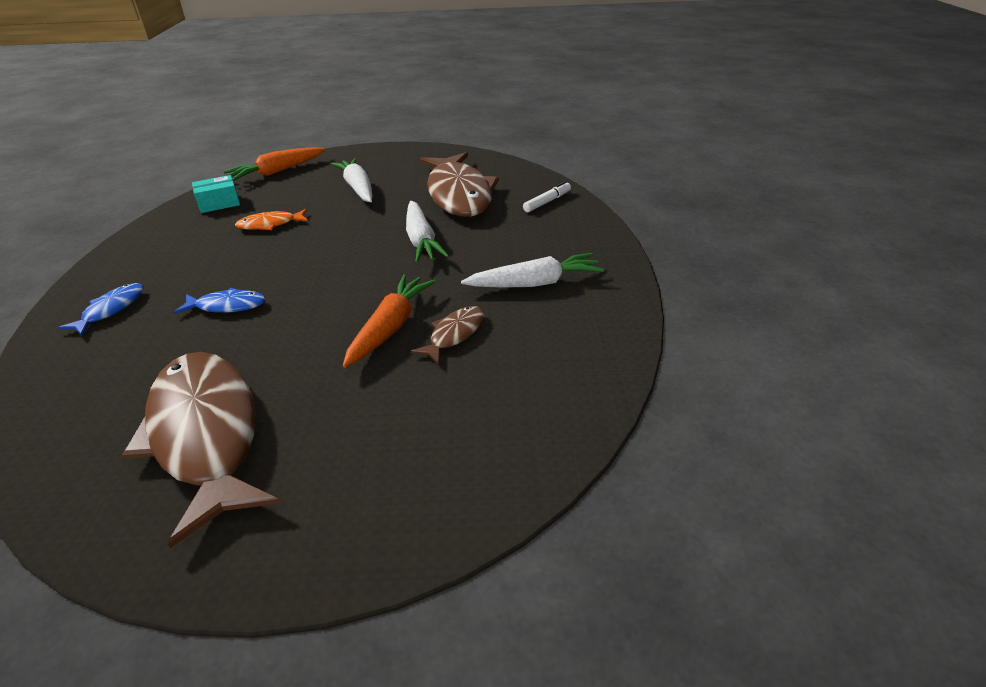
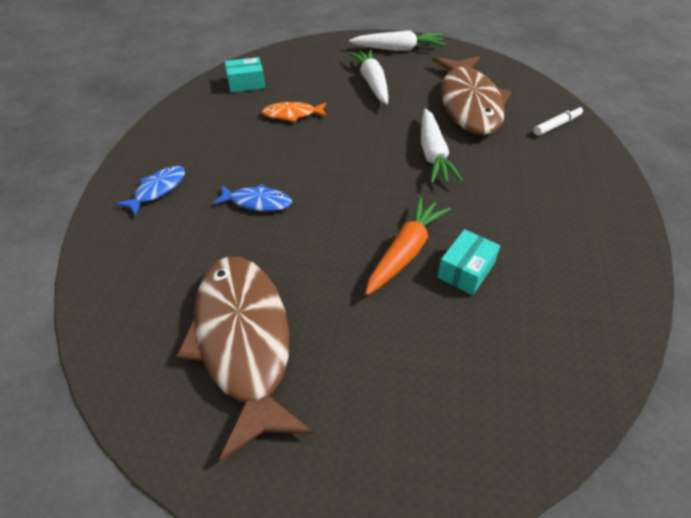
camera: 10 degrees right, 10 degrees up
orange carrot [223,147,325,181] -> none
brown fish [411,306,484,364] -> turquoise box [437,229,500,295]
white carrot [461,253,604,288] -> white carrot moved to [349,30,445,51]

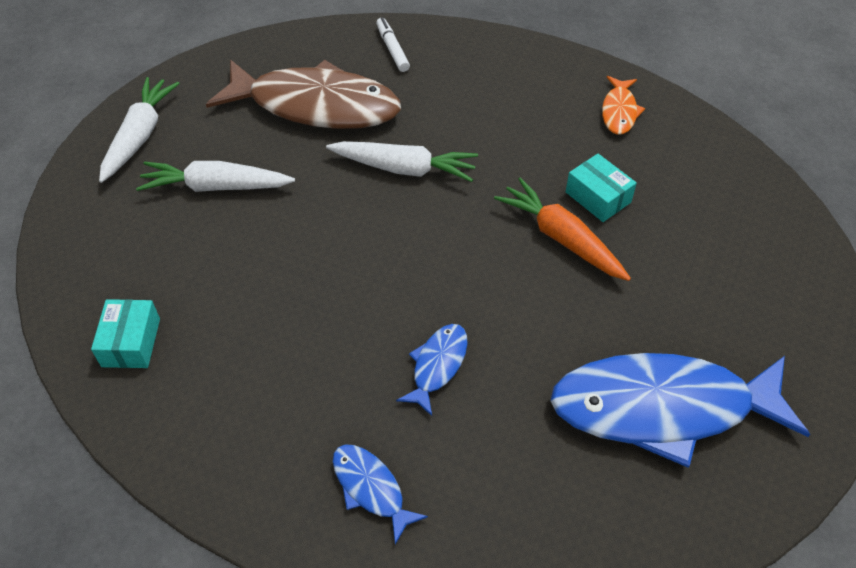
camera: 75 degrees left, 5 degrees up
brown fish [176,257,313,461] -> blue fish [551,353,810,468]
orange fish [262,102,327,122] -> orange fish moved to [602,76,645,135]

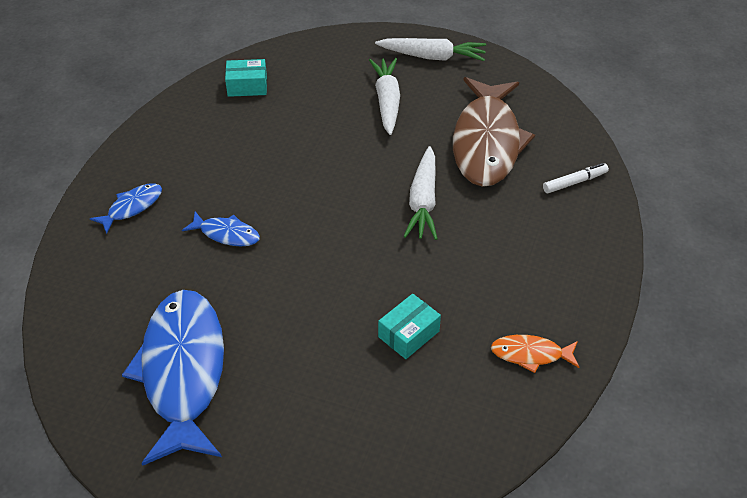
camera: 85 degrees right, 5 degrees down
orange carrot [494,177,631,281] -> none

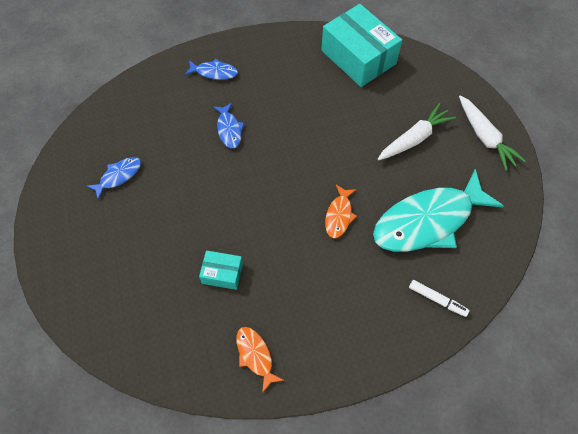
camera: 55 degrees right, 15 degrees up
blue fish [122,290,224,466] -> blue fish [86,157,141,200], size x0.44
turquoise box [225,59,267,97] -> turquoise box [321,4,402,87], size x2.06
white carrot [403,146,438,240] -> orange fish [325,185,357,238]
brown fish [453,77,535,187] -> turquoise fish [373,169,504,252]

